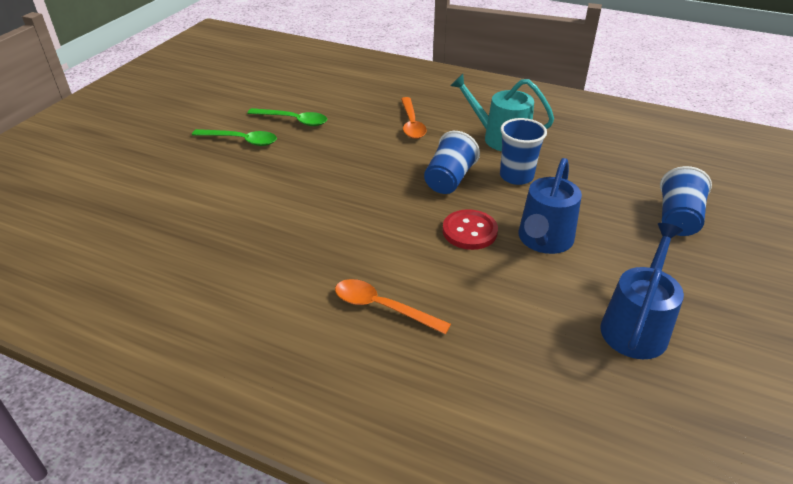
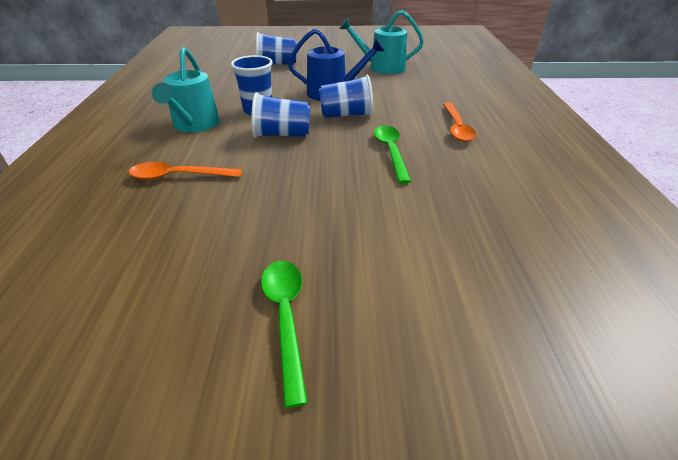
camera: 115 degrees left, 0 degrees up
green spoon [247,108,327,126] -> green spoon moved to [374,125,411,184]
orange spoon [401,97,427,139] -> orange spoon turned 150 degrees counterclockwise [129,162,242,180]
red button [443,209,498,250] -> blue cup [319,75,373,118]
blue watering can [600,223,684,359] -> turquoise watering can [339,10,424,74]

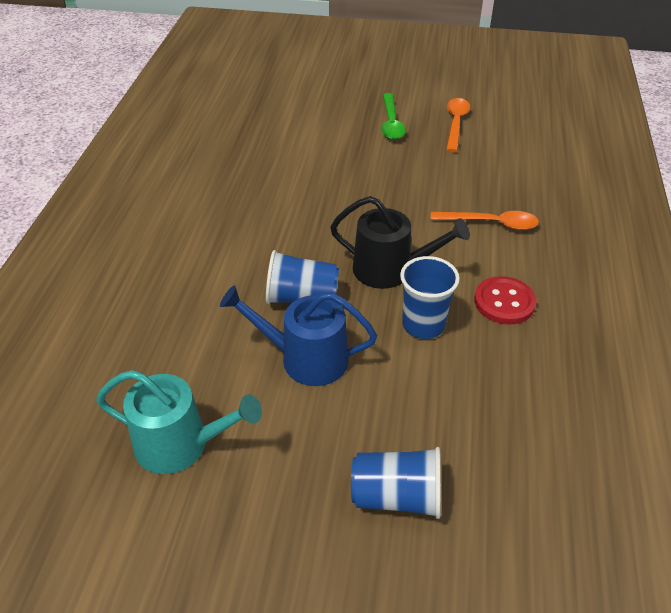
camera: 170 degrees left, 5 degrees up
turquoise watering can [152,47,220,133] -> red button [474,276,537,324]
blue cup [251,92,310,138] -> black watering can [330,196,470,289]
green spoon [374,125,411,184] -> none
orange spoon [443,102,477,142] -> orange spoon moved to [446,98,470,152]

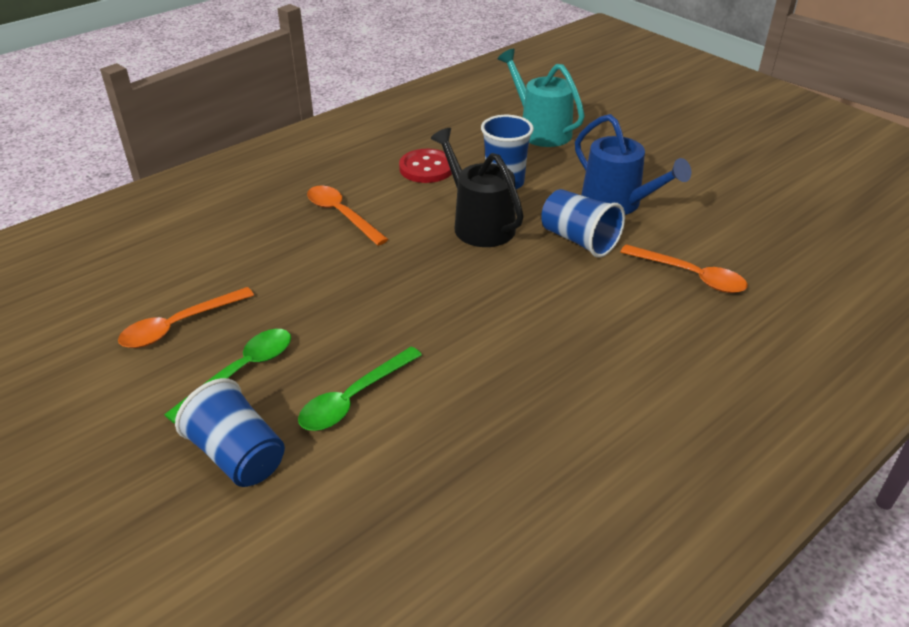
camera: 140 degrees left, 5 degrees down
turquoise watering can [96,370,262,474] -> turquoise watering can moved to [498,49,585,147]
blue cup [351,447,441,519] -> blue cup moved to [175,378,285,487]
none -> green spoon [298,347,422,431]
none -> orange spoon [620,244,748,293]

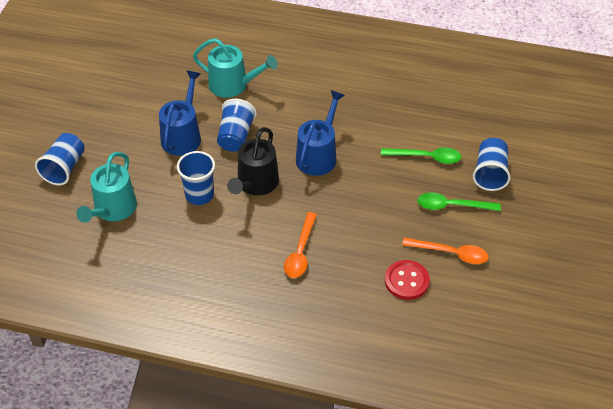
camera: 125 degrees left, 10 degrees up
red button [399,149,452,183] -> red button moved to [385,260,430,300]
orange spoon [620,244,748,293] -> turquoise watering can [193,38,278,98]
none -> blue cup [35,133,85,186]
none -> blue watering can [296,90,345,176]

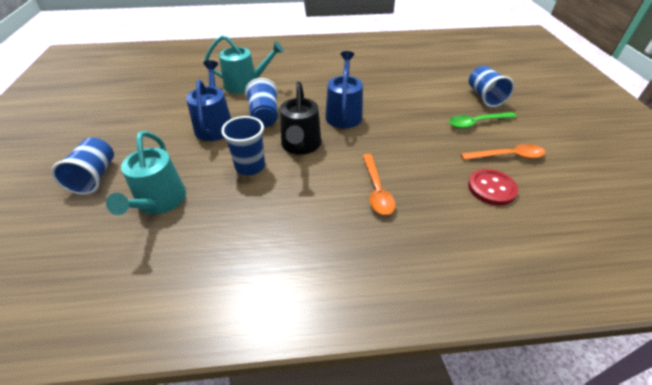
camera: 20 degrees left, 5 degrees down
green spoon [381,148,461,164] -> none

